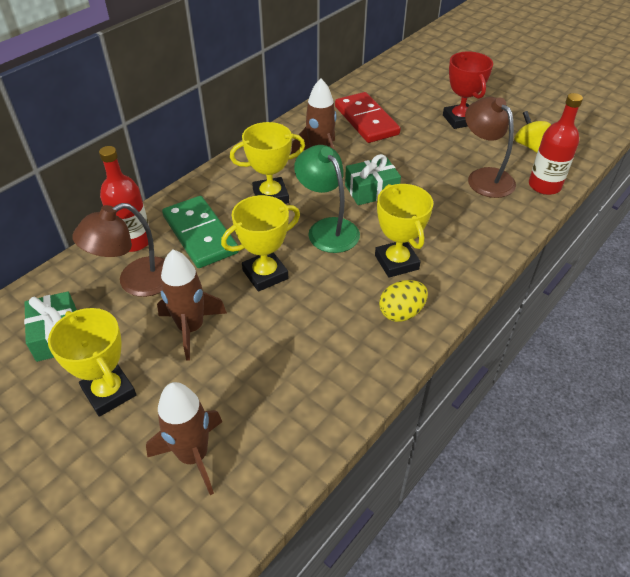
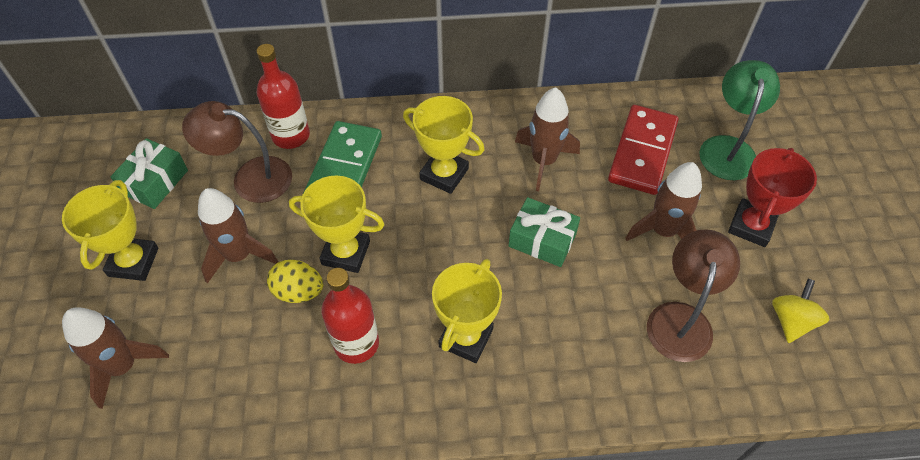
camera: 45 degrees right, 10 degrees up
green lamp [294,145,360,253] -> green lamp moved to [699,60,780,180]
yellow egg [379,280,428,322] -> yellow egg moved to [267,260,323,303]
red bottle [529,93,583,195] -> red bottle moved to [321,268,379,364]
none -> brown rocket [625,162,702,241]

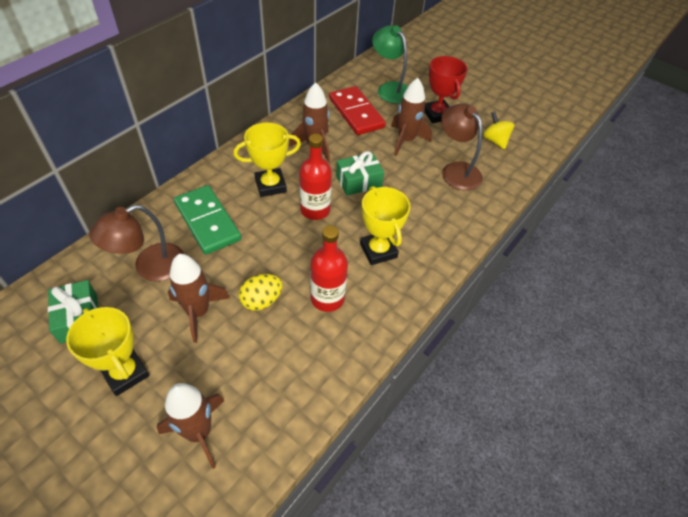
camera: 50 degrees left, 5 degrees down
red bottle [256,44,310,149] -> red bottle moved to [299,134,332,220]
yellow trophy [289,175,385,273] -> none

